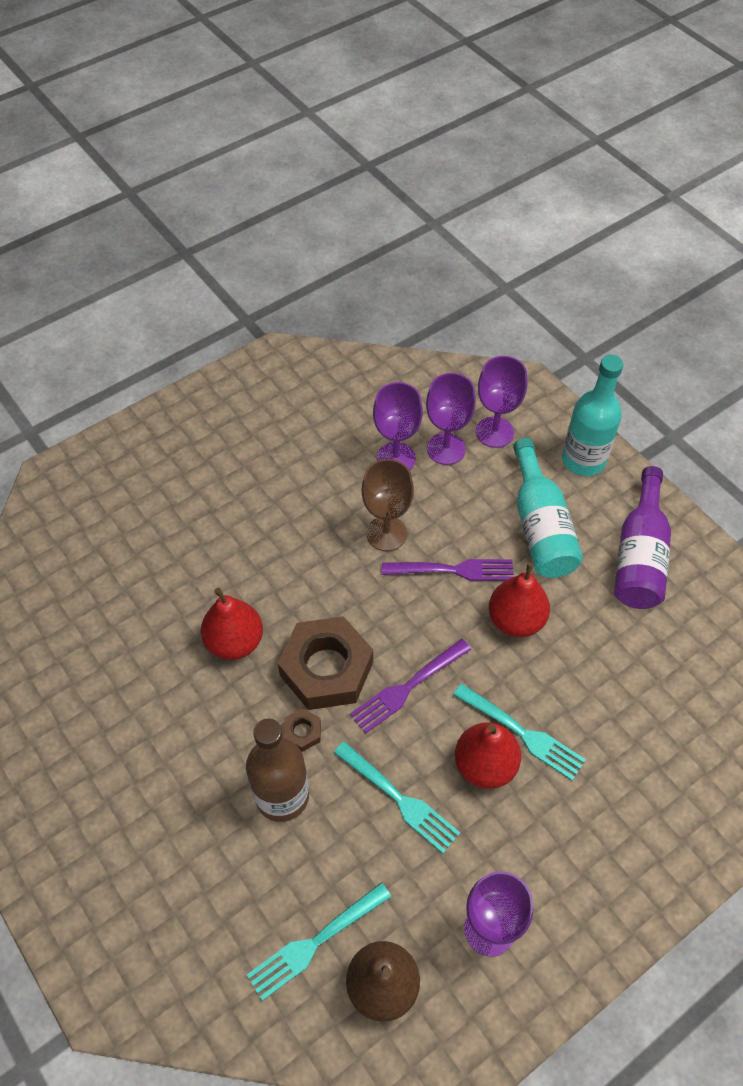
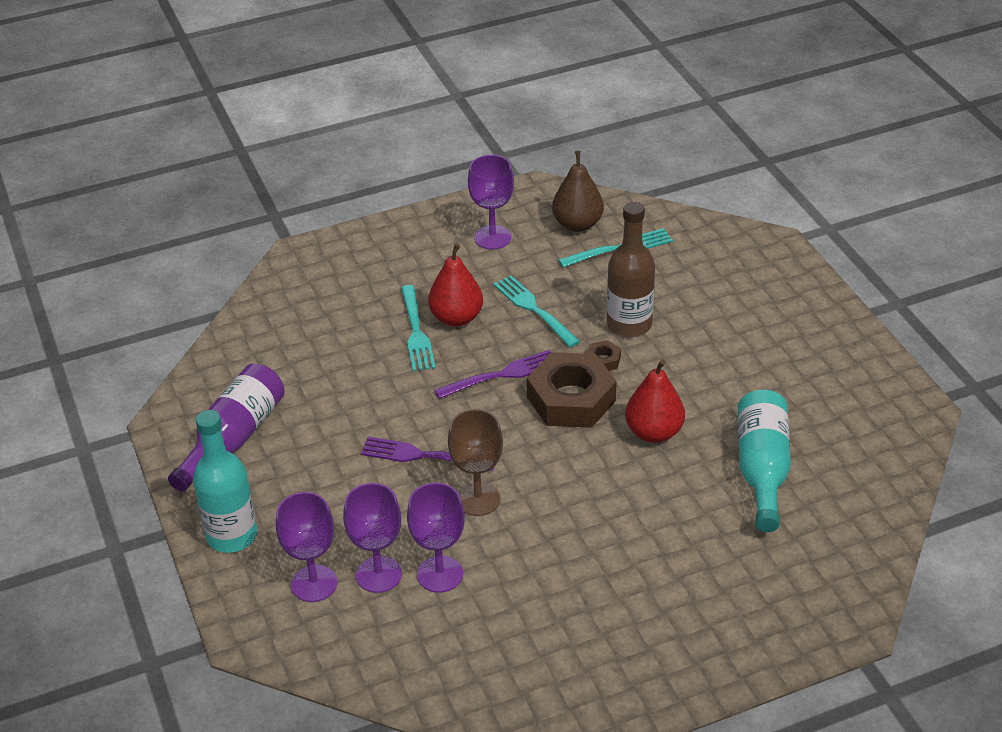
camera: 165 degrees left, 15 degrees down
turquoise fork [453,684,586,780] -> turquoise fork turned 150 degrees counterclockwise [401,285,435,371]
red pear [489,563,550,637] -> none
turquoise bottle [513,438,583,578] -> turquoise bottle moved to [738,390,791,532]

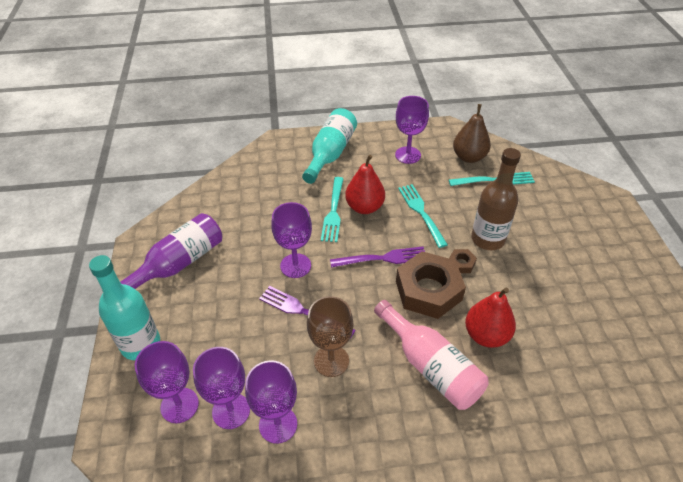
camera: 15 degrees right, 5 degrees up
turquoise bottle [738,390,791,532] -> turquoise bottle moved to [302,108,357,184]
none -> purple goblet [271,202,312,278]
none -> pink bottle [374,300,489,410]

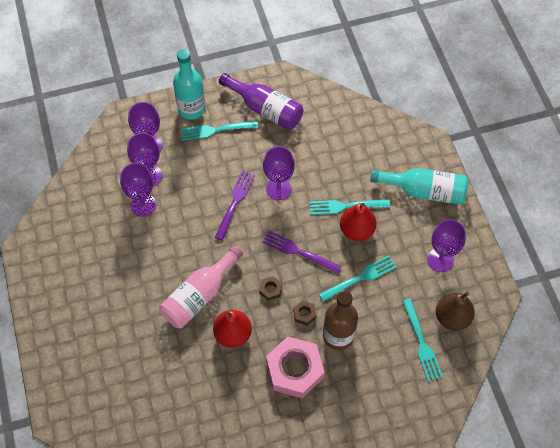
camera: 80 degrees right, 15 degrees up
brown goblet [307,296,353,377] -> none
purple fork [330,247,425,268] -> purple fork turned 135 degrees clockwise [262,230,341,274]
brown nut [396,251,466,319] -> brown nut [259,276,282,301], size x0.42
none -> turquoise fork [181,121,258,141]
none -> pink nut [266,337,324,398]

